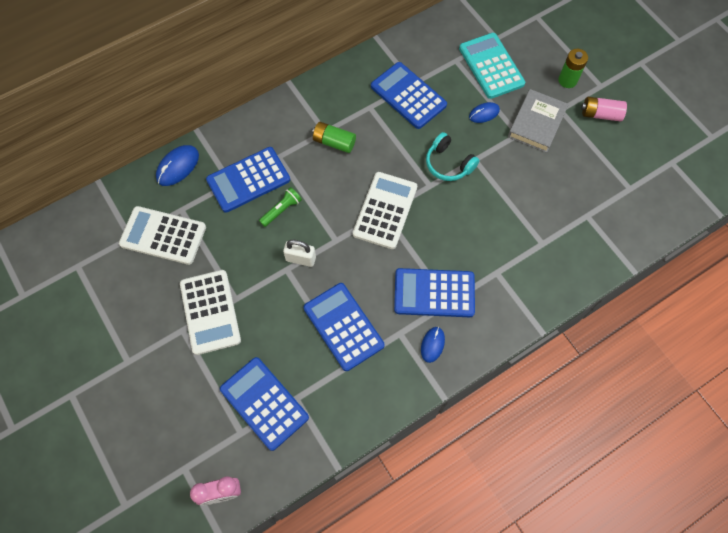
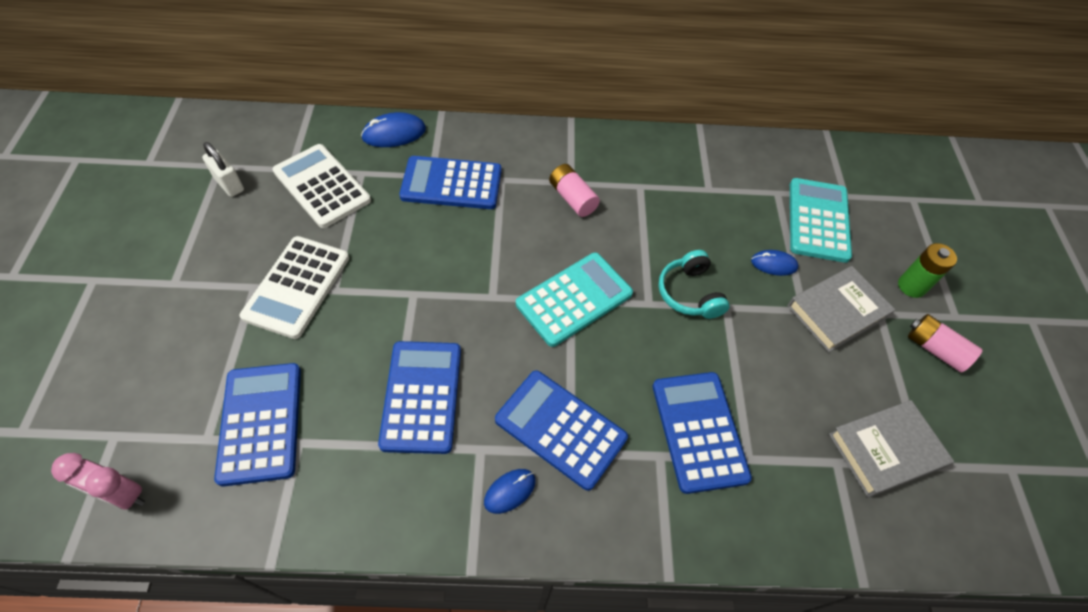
camera: 30 degrees right, 10 degrees down
green flashlight [259,187,302,227] -> none
white padlock [283,240,316,267] -> white padlock moved to [202,142,244,197]
green battery [312,122,356,153] -> pink battery [549,164,600,217]
white calculator [353,172,417,249] -> turquoise calculator [516,252,633,347]
blue calculator [371,62,447,129] -> blue calculator moved to [653,372,752,494]
none -> grey book [829,400,954,498]

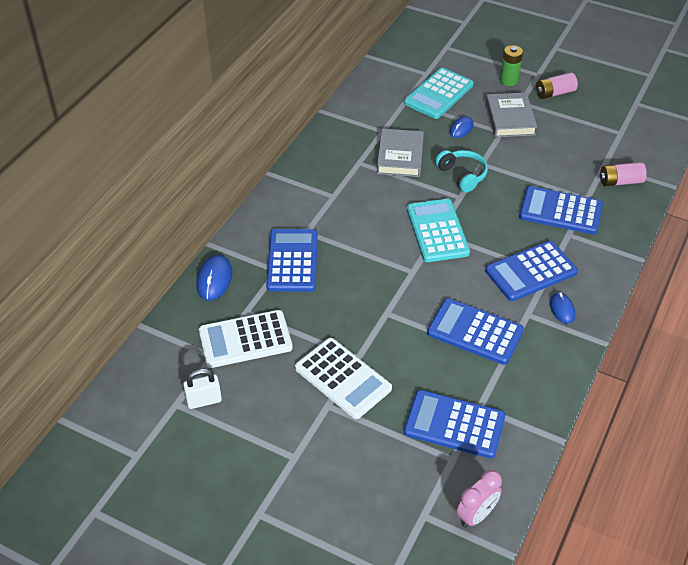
camera: 60 degrees left, 10 degrees down
blue calculator [399,156,501,209] -> blue calculator turned 150 degrees clockwise [266,229,318,292]
pink battery [549,164,600,217] -> pink battery moved to [600,162,647,186]
turquoise headphones [658,250,730,319] -> turquoise headphones turned 135 degrees counterclockwise [435,150,488,193]
turquoise calculator [790,178,852,263] -> turquoise calculator turned 90 degrees counterclockwise [404,68,474,119]
grey book [829,400,954,498] -> grey book moved to [377,129,424,177]

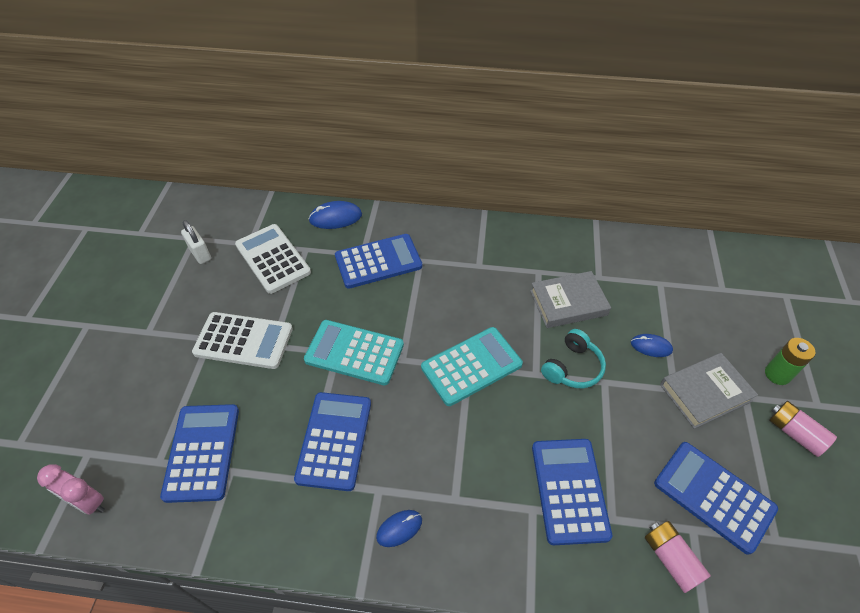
camera: 70 degrees right, 5 degrees up
white calculator [295,338,392,419] -> white calculator turned 105 degrees counterclockwise [192,312,293,369]
turquoise calculator [404,68,474,119] -> turquoise calculator moved to [304,320,404,385]
blue calculator [485,241,578,301] -> blue calculator moved to [654,442,778,555]

